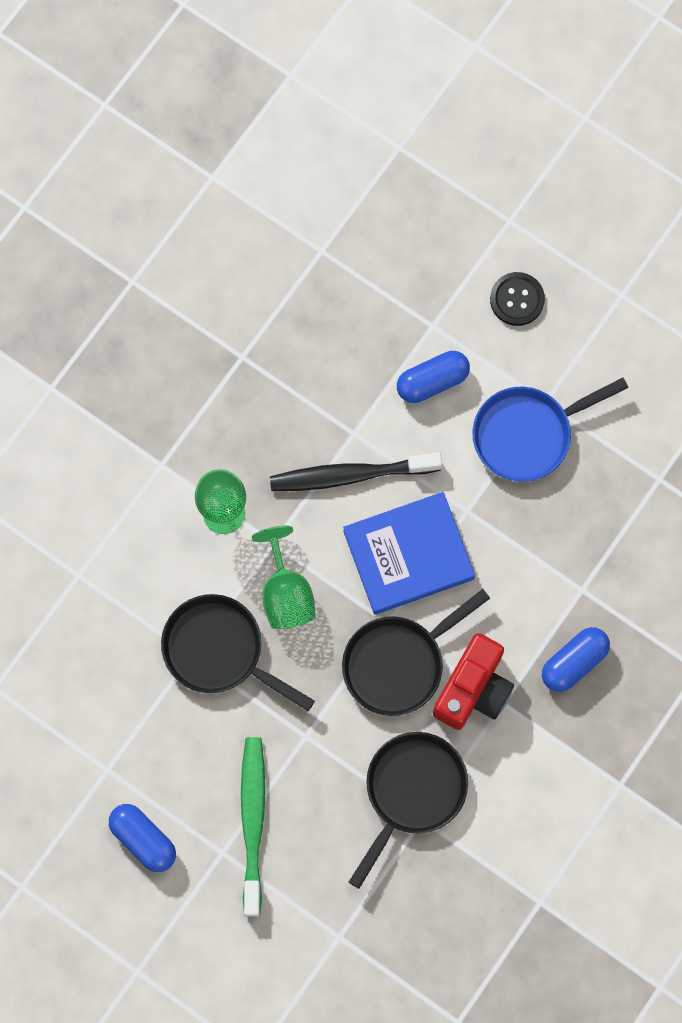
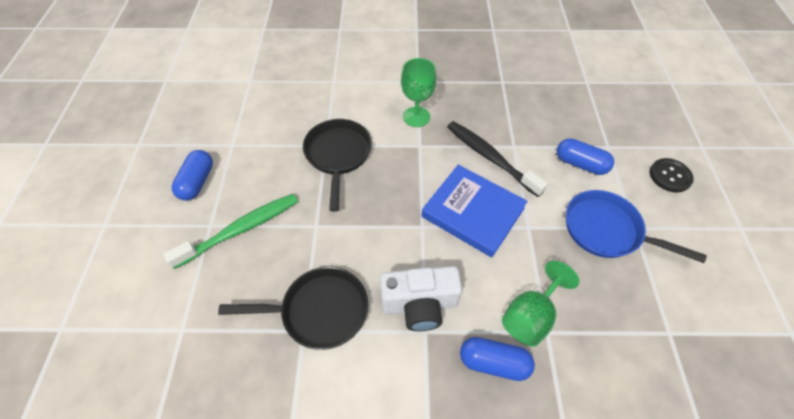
camera: 55 degrees right, 20 degrees down
green goblet [252,526,316,629] -> green goblet moved to [502,261,580,347]
black pan [342,589,490,716] -> none
red camera [433,633,514,730] -> white camera [380,266,462,331]

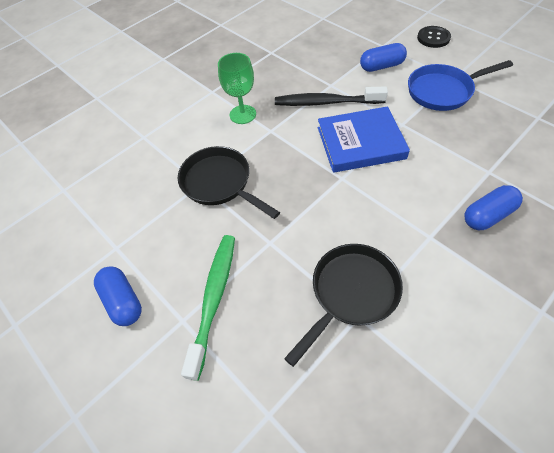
camera: 40 degrees left, 0 degrees up
white camera [380,266,462,331] -> none
green goblet [502,261,580,347] -> none

